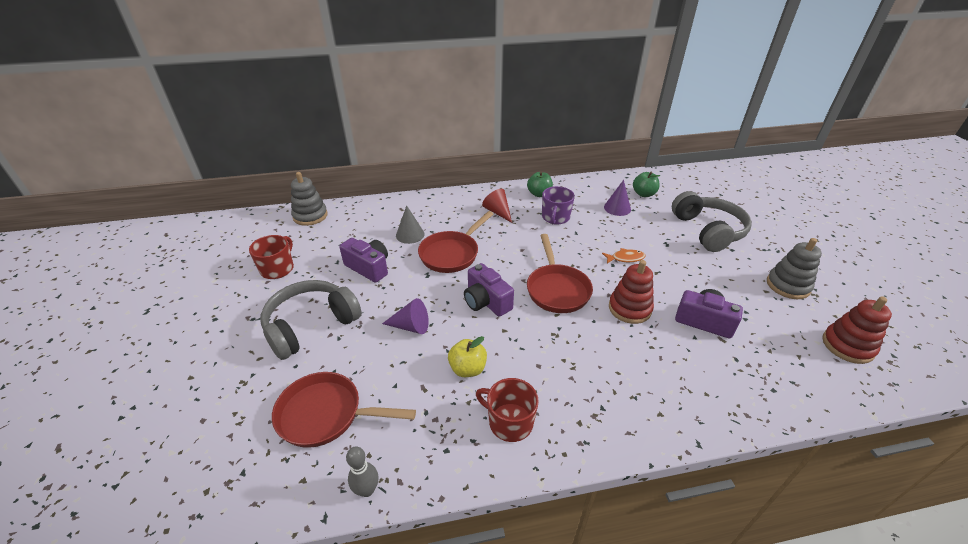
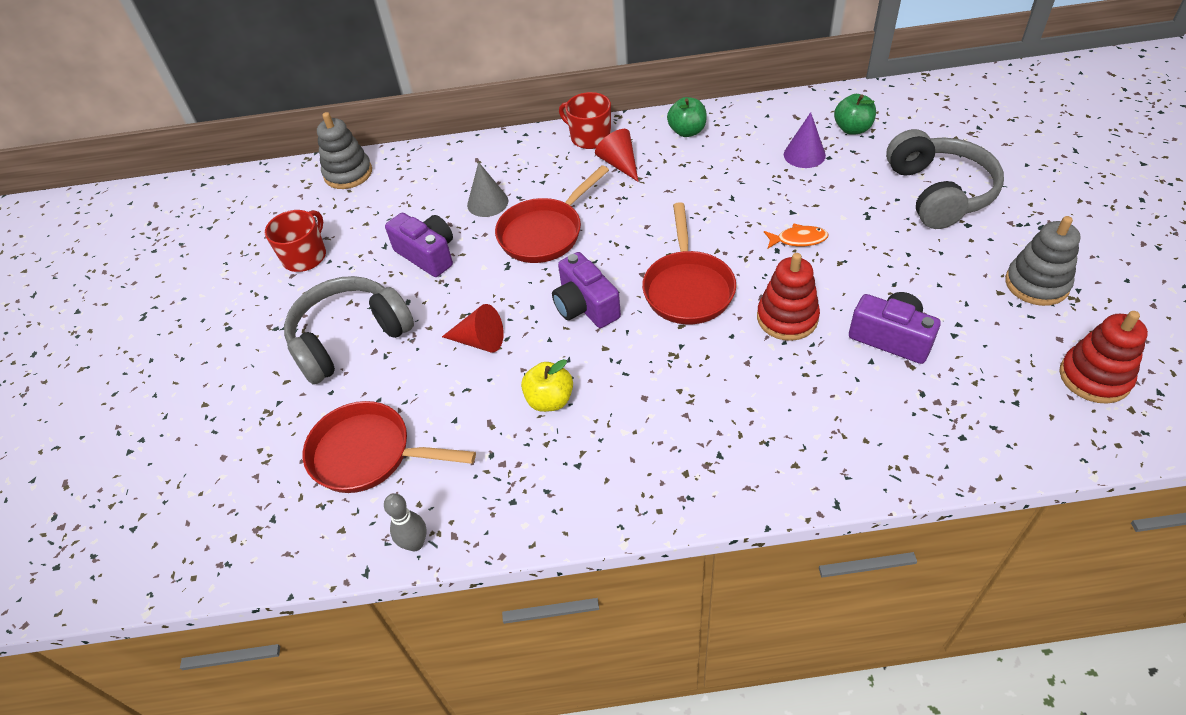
camera: 10 degrees right, 10 degrees up
purple cone [382,298,429,334] -> red cone [442,304,504,352]
red mug [476,378,539,442] -> red mug moved to [559,92,611,149]
purple mug [542,186,575,225] -> none

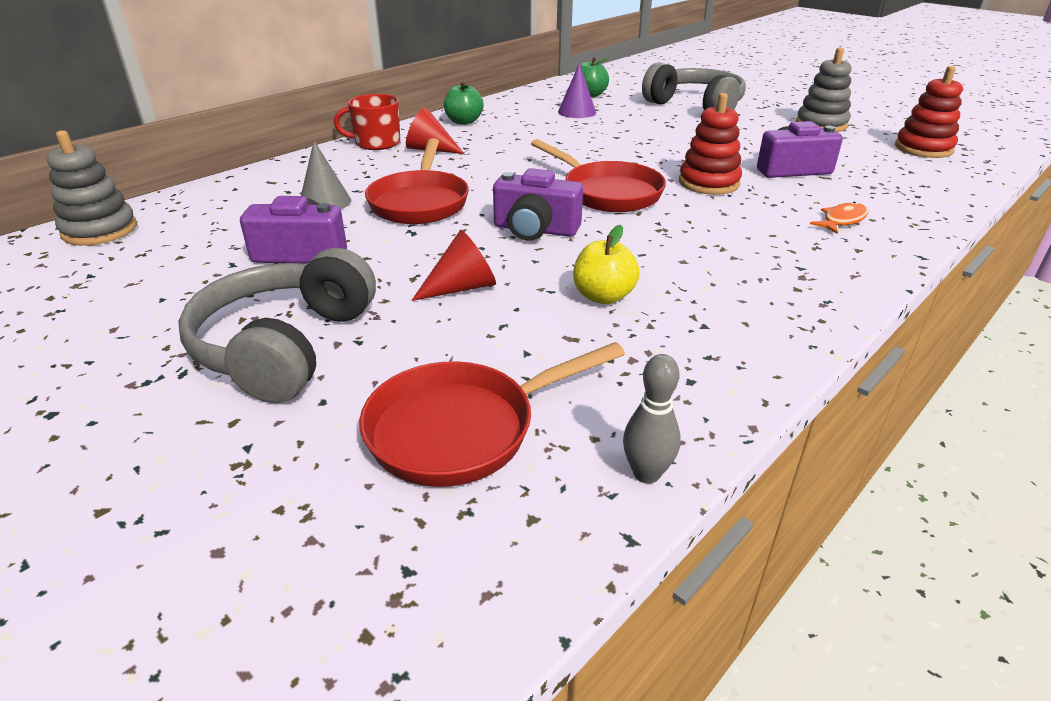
camera: 45 degrees left, 15 degrees down
red mug [265,210,326,272] -> none
orange fish [764,223,828,248] -> orange fish moved to [810,202,868,234]

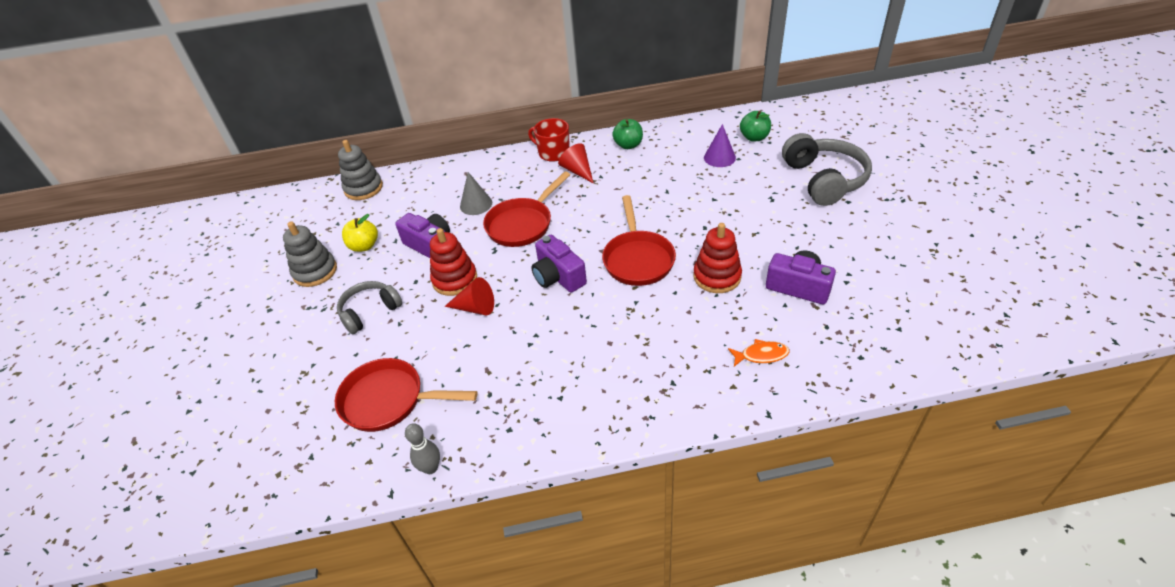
camera: 40 degrees right, 10 degrees up
grey headphones [178,248,376,403] -> grey headphones [337,281,402,334], size x0.63
yellow apple [573,225,640,304] -> yellow apple moved to [342,214,378,252]
grey stacking toy [796,48,852,132] -> grey stacking toy moved to [283,221,337,287]
red stacking toy [895,66,963,158] -> red stacking toy moved to [430,228,477,296]

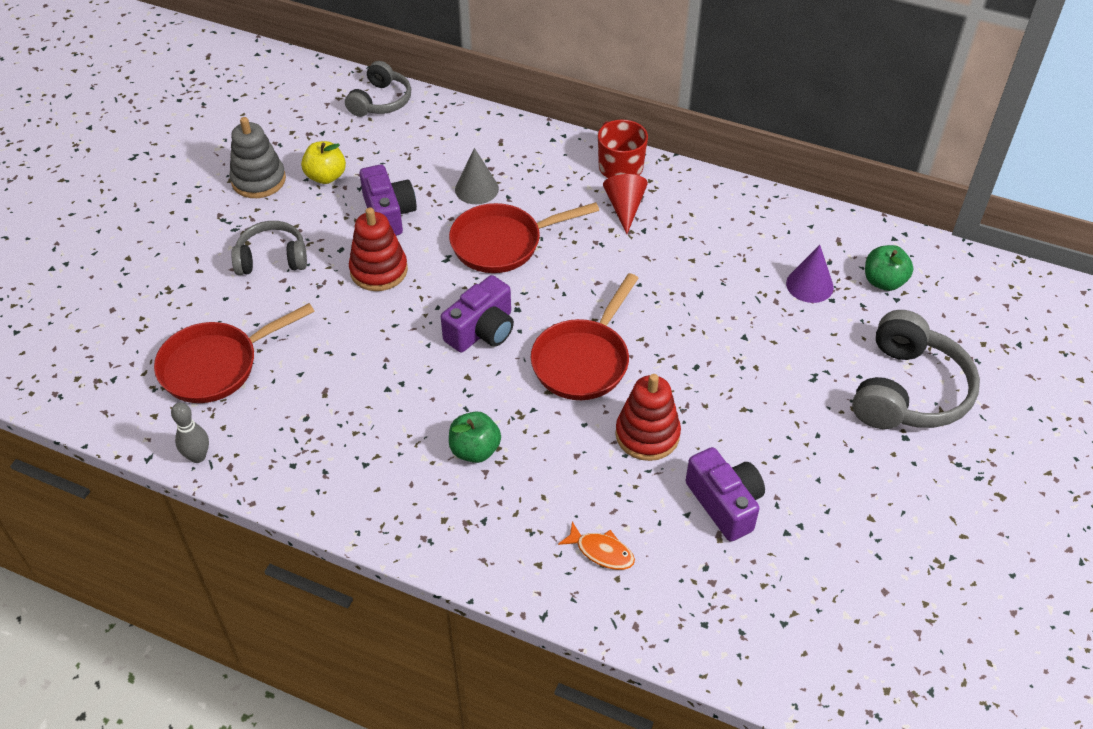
camera: 30 degrees right, 5 degrees up
red pan [335,358,478,432] -> red pan turned 75 degrees counterclockwise [154,303,315,403]
grey stacking toy [338,140,383,200] -> grey headphones [345,61,411,117]
red cone [445,277,494,315] -> none
purple camera [531,235,587,293] -> purple camera turned 135 degrees counterclockwise [441,275,514,353]
green apple [612,119,643,149] -> green apple moved to [449,411,501,463]

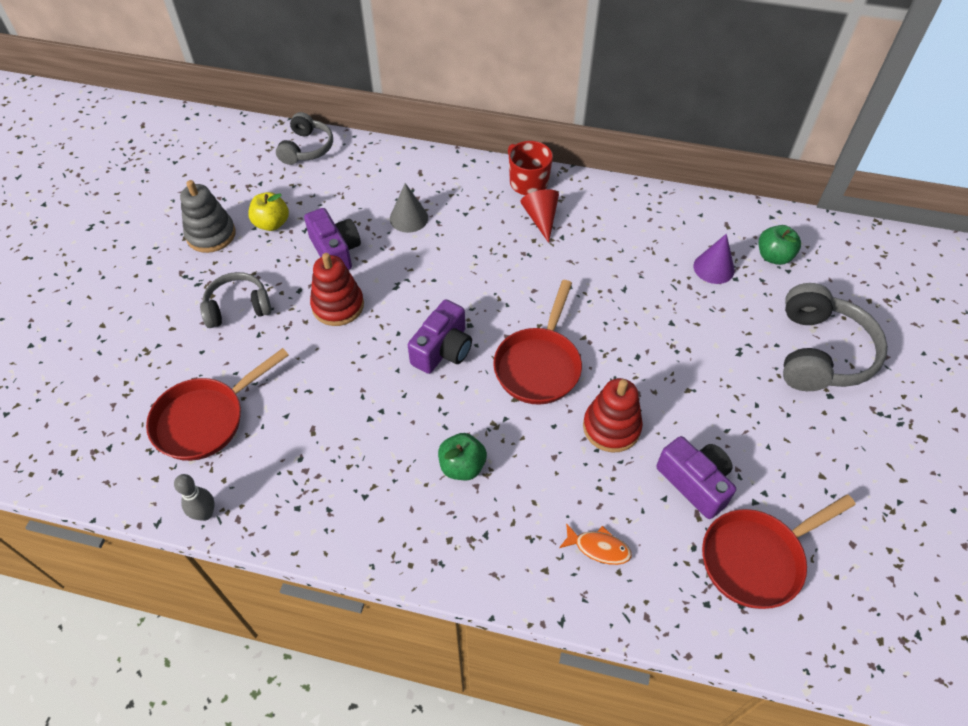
camera: 10 degrees left, 5 degrees up
red pan [449,202,599,273] -> red pan moved to [702,494,856,609]

